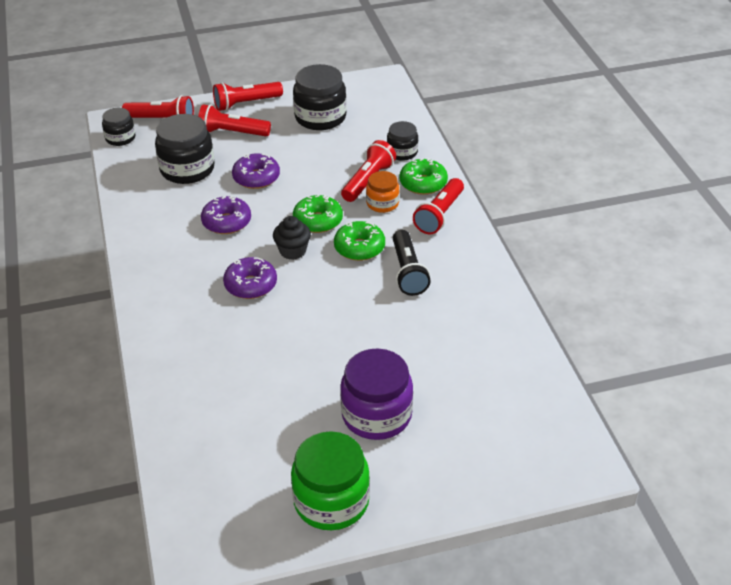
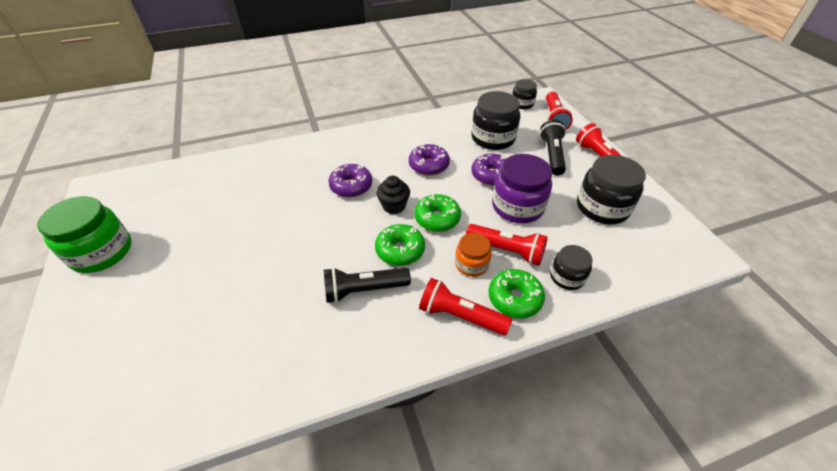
camera: 85 degrees right, 5 degrees up
red flashlight [198,104,271,136] -> black flashlight [540,119,566,176]
purple jar [340,349,413,440] -> purple jar moved to [492,154,552,223]

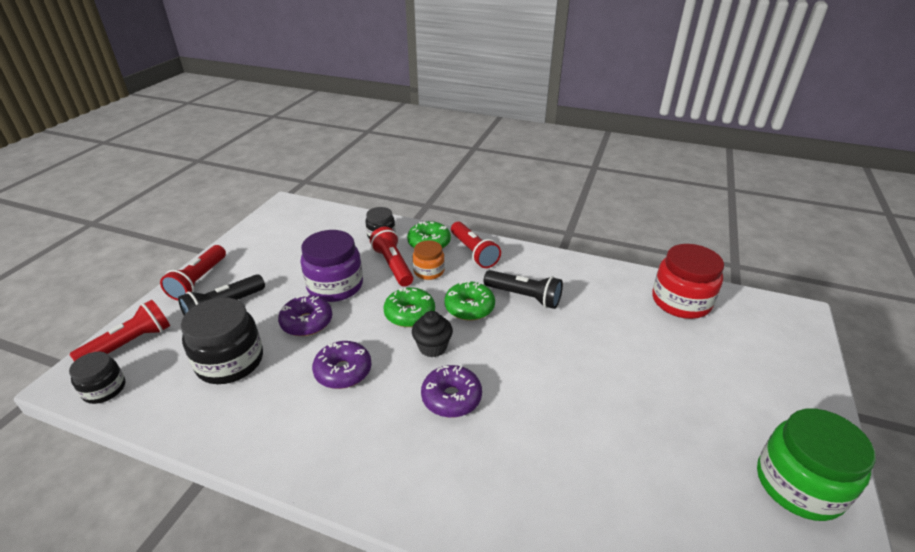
camera: 140 degrees left, 10 degrees down
black jar [577,155,646,224] -> none
none -> red jar [652,244,724,319]

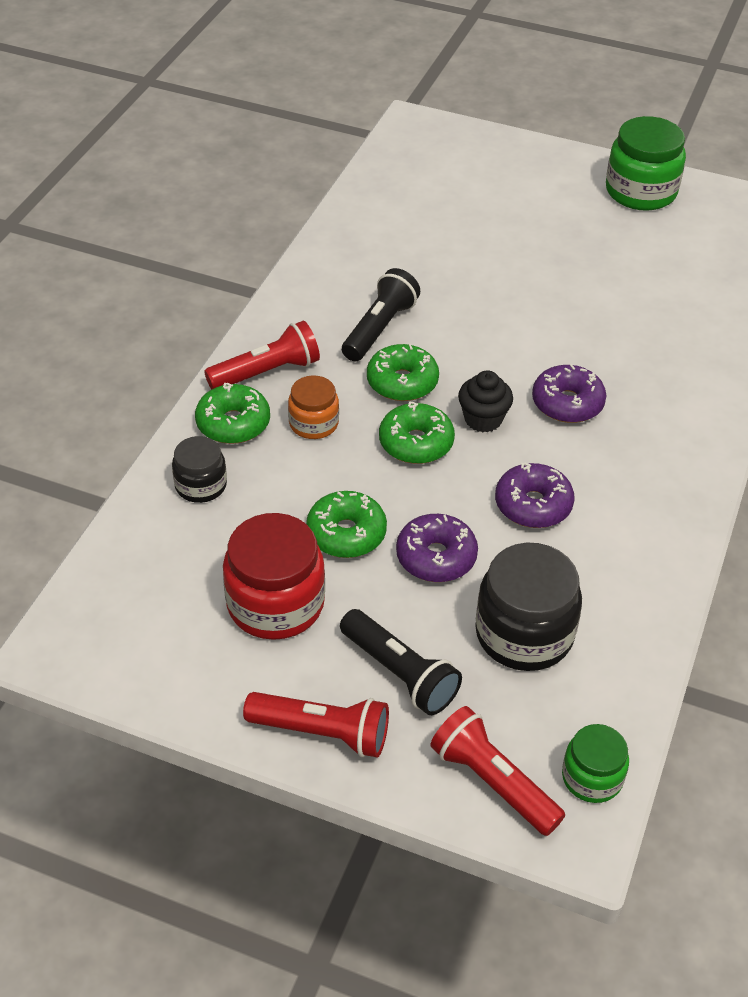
camera: 90 degrees left, 10 degrees up
black jar [69,352,125,404] -> green jar [562,724,629,803]
purple jar [301,230,363,302] -> green donut [306,491,387,558]
red flashlight [370,227,413,287] -> none
red jar [652,244,724,319] -> red jar moved to [223,513,325,640]

